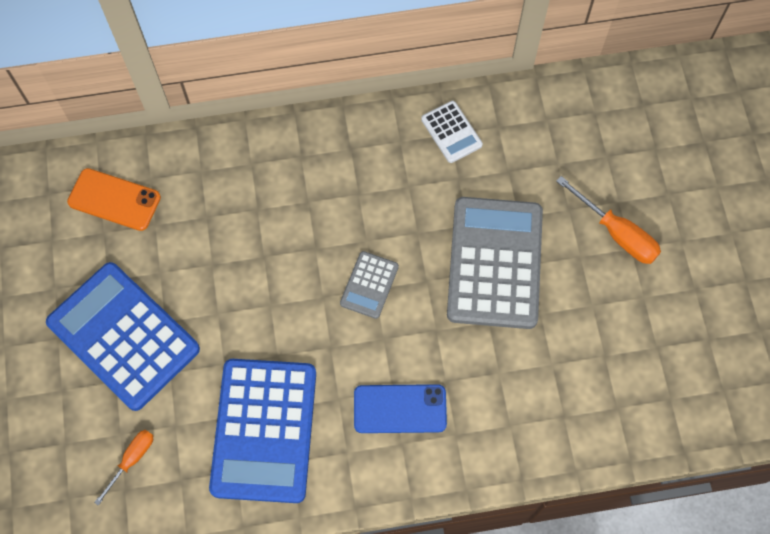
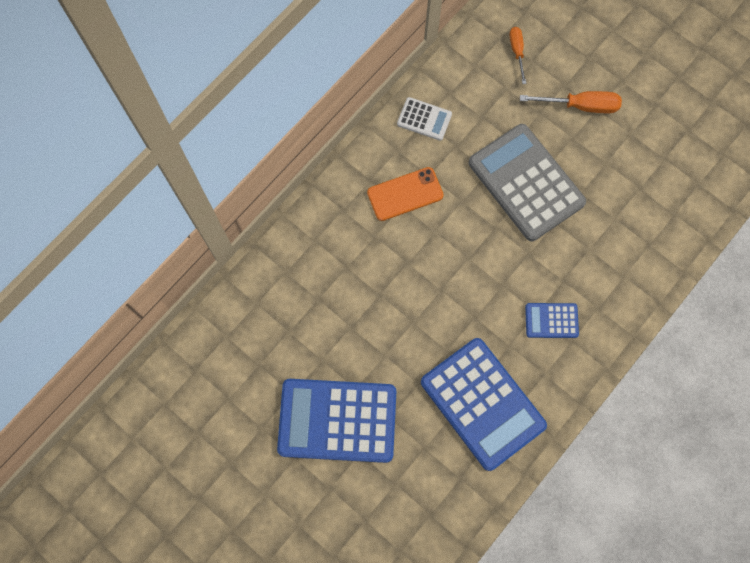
camera: 40 degrees left, 5 degrees up
orange phone [67,168,161,231] -> orange phone moved to [367,167,444,221]
orange screwdriver [94,430,153,506] -> orange screwdriver moved to [510,27,526,84]
grey calculator [340,251,399,319] -> none
blue phone [354,384,447,433] -> blue calculator [525,303,579,338]

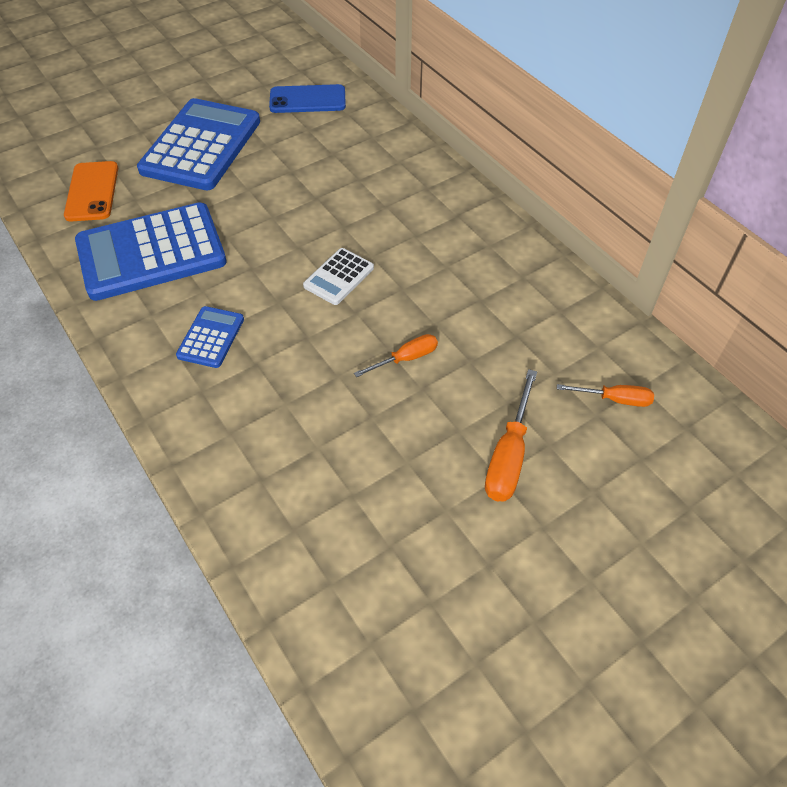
camera: 105 degrees right, 20 degrees down
orange phone [367,167,444,221] -> orange phone moved to [64,161,118,222]
white calculator [397,97,452,141] -> white calculator moved to [303,248,374,305]
grey calculator [469,124,586,241] -> orange screwdriver [354,334,438,377]
none -> blue phone [269,84,346,113]

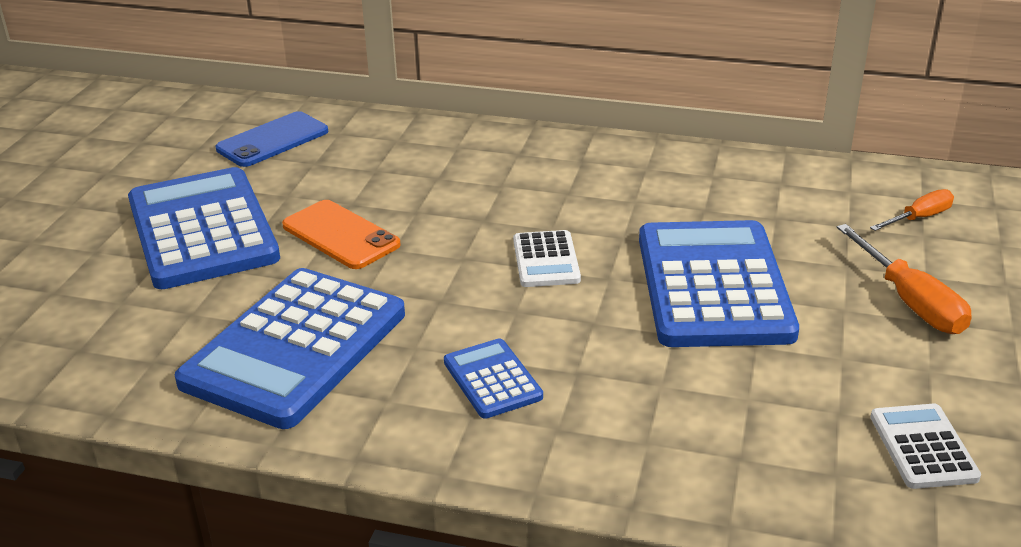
camera: 40 degrees left, 20 degrees down
orange phone [64,161,118,222] -> orange phone moved to [282,200,401,269]
orange screwdriver [354,334,438,377] -> blue calculator [639,220,799,347]
none -> white calculator [870,404,981,489]

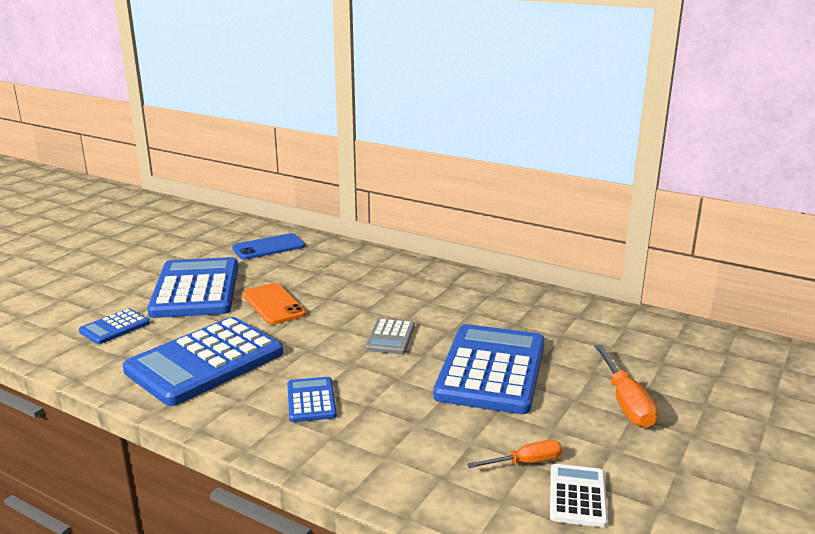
camera: 15 degrees right, 10 degrees down
white calculator [513,230,581,287] -> grey calculator [365,319,415,354]
orange screwdriver [870,189,954,231] -> orange screwdriver moved to [467,440,563,468]
none -> blue calculator [79,308,150,344]

